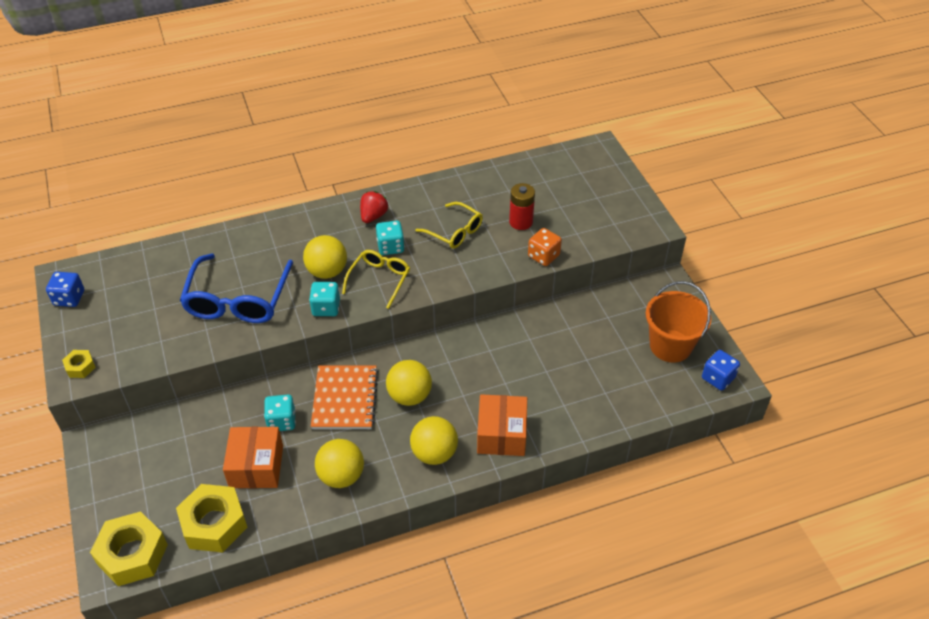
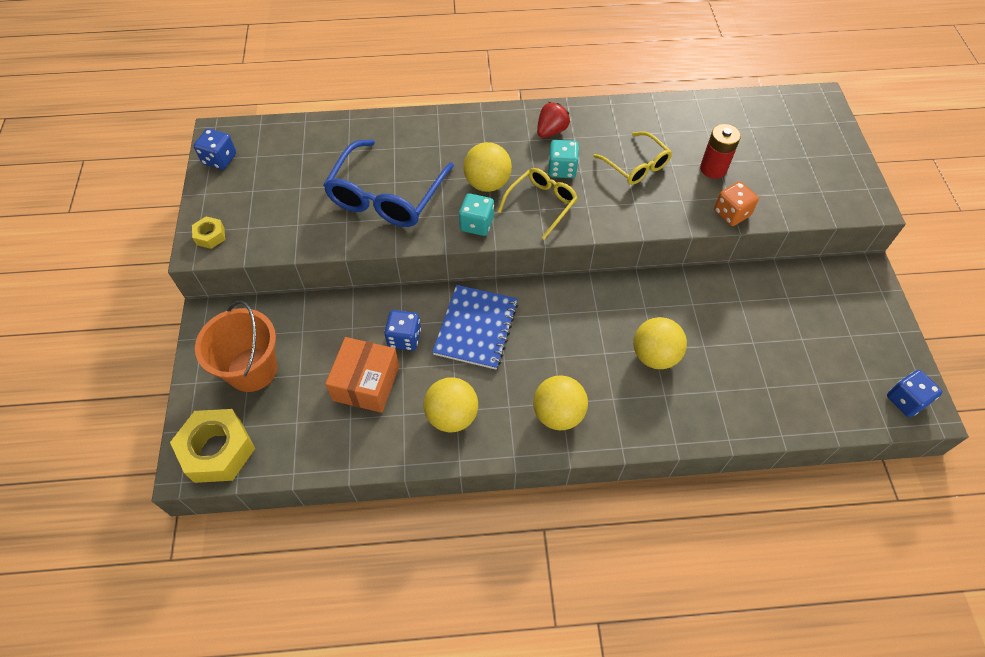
camera: 15 degrees right, 10 degrees up
yellow nut [176,484,248,552] -> none
turquoise dice [264,394,296,431] -> blue dice [384,310,421,351]
orange notebook [311,365,378,429] -> blue notebook [432,285,518,369]
yellow ball [386,360,432,406] -> yellow ball moved to [633,317,687,369]
orange box [477,394,527,456] -> none
orange bucket [646,281,711,363] -> orange bucket moved to [195,301,277,392]

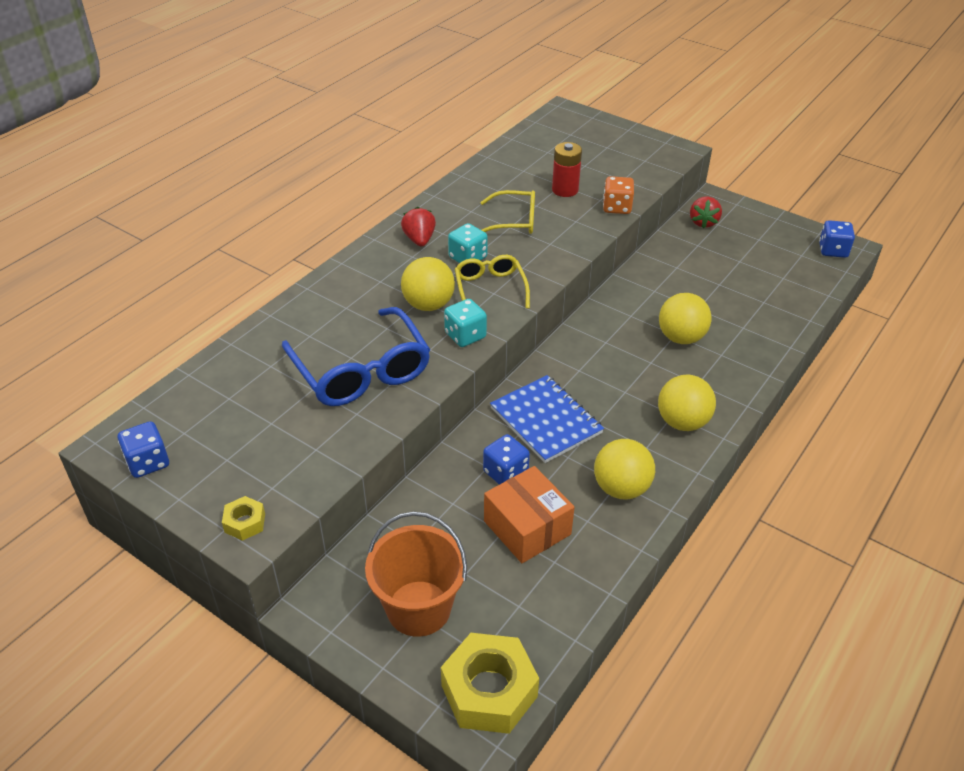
camera: 50 degrees left, 15 degrees down
none -> red strawberry [690,196,722,228]

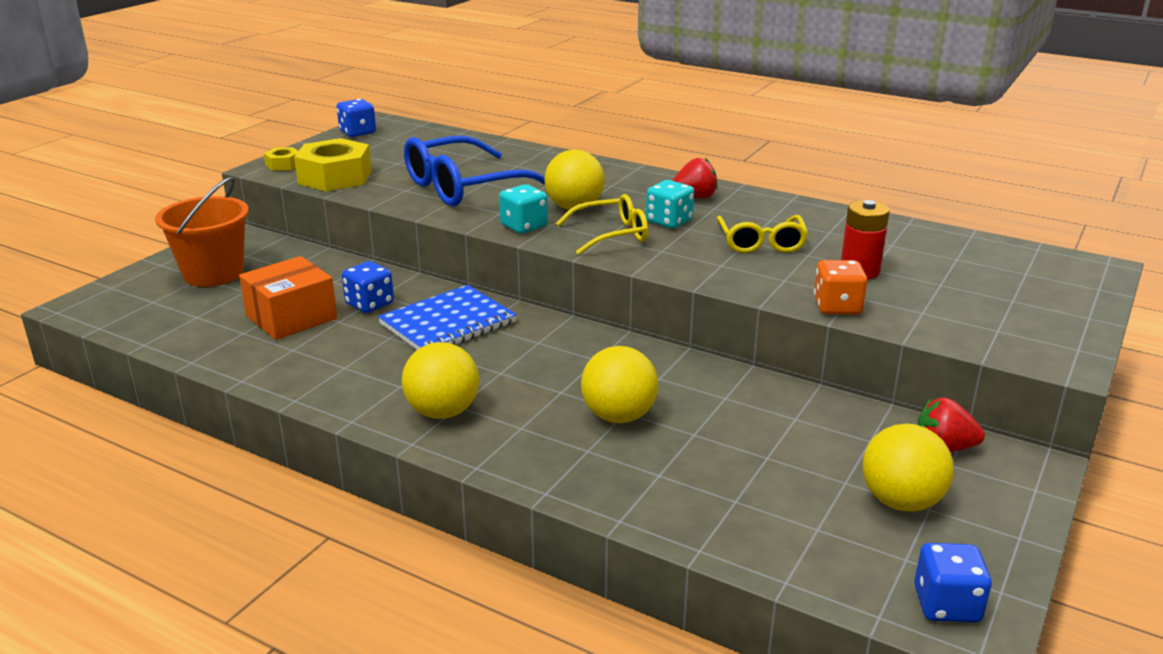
camera: 85 degrees right, 15 degrees down
yellow nut [441,633,539,734] -> yellow nut moved to [294,138,372,191]
yellow ball [594,439,655,500] -> yellow ball moved to [862,423,954,512]

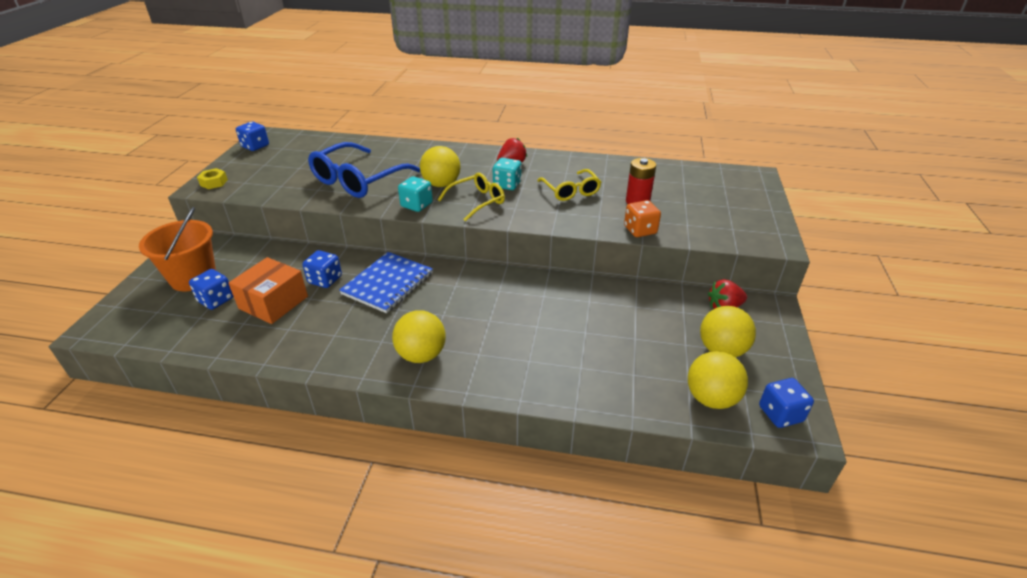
camera: 20 degrees left, 10 degrees up
yellow nut [294,138,372,191] -> none
yellow ball [581,346,658,423] -> yellow ball moved to [688,351,748,409]
none -> blue dice [189,269,234,310]

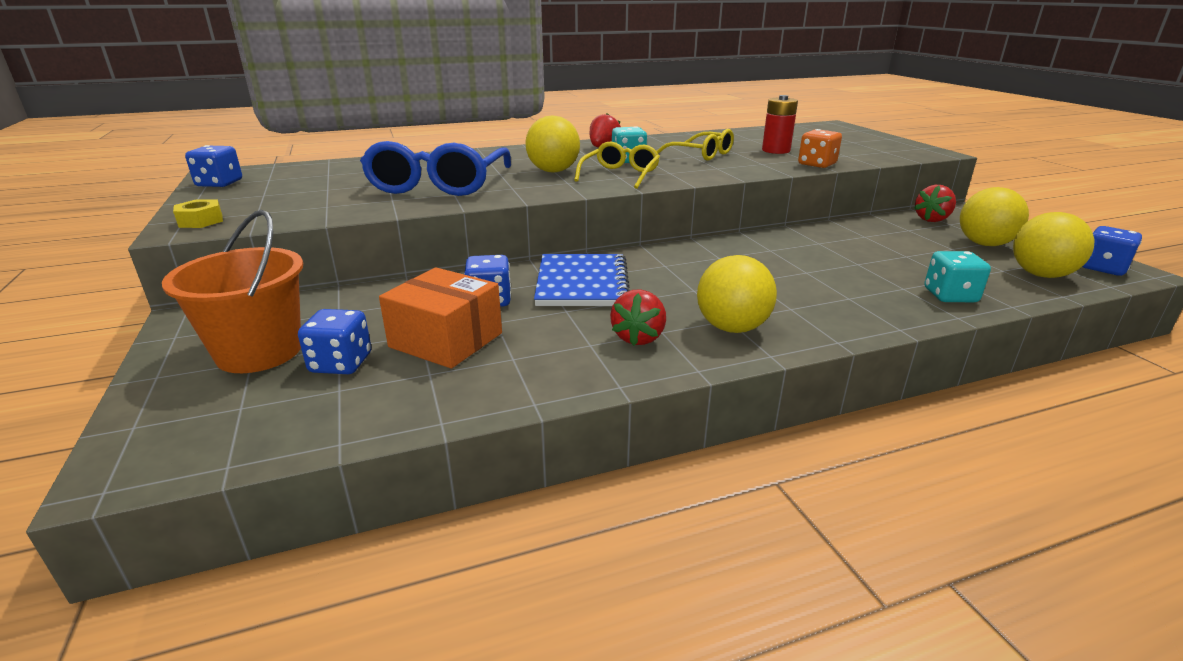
camera: 30 degrees left, 10 degrees down
orange box [229,257,308,324] -> orange box turned 60 degrees counterclockwise [379,267,502,369]
turquoise dice [398,176,433,212] -> turquoise dice moved to [924,251,991,302]
none -> red strawberry [610,289,666,346]

